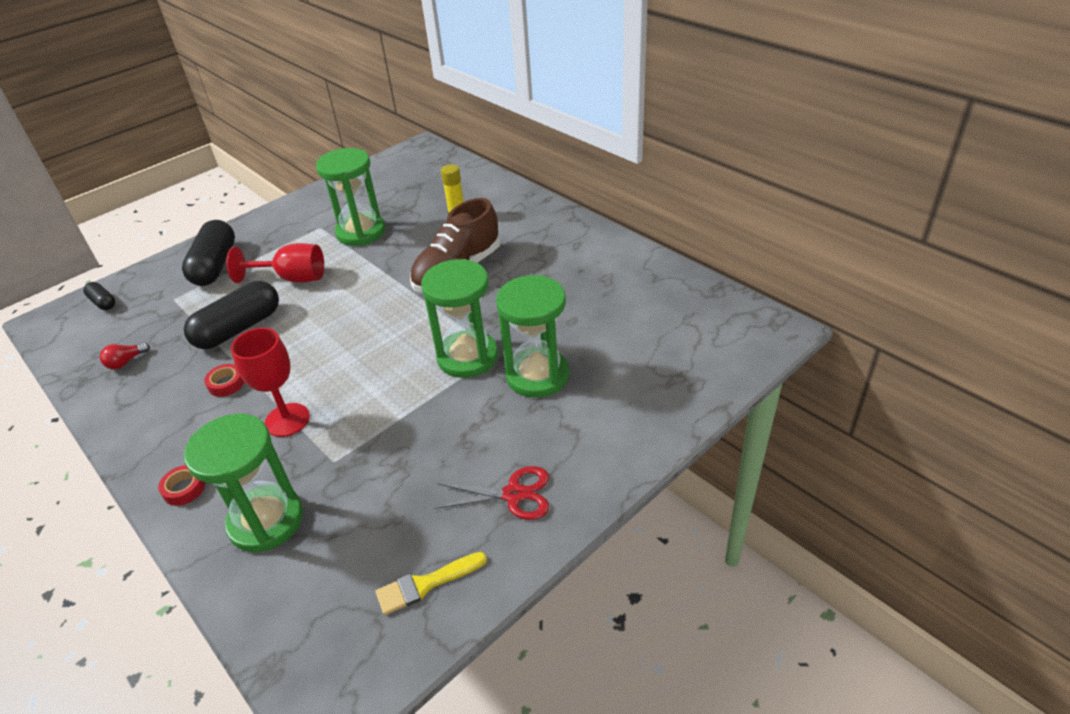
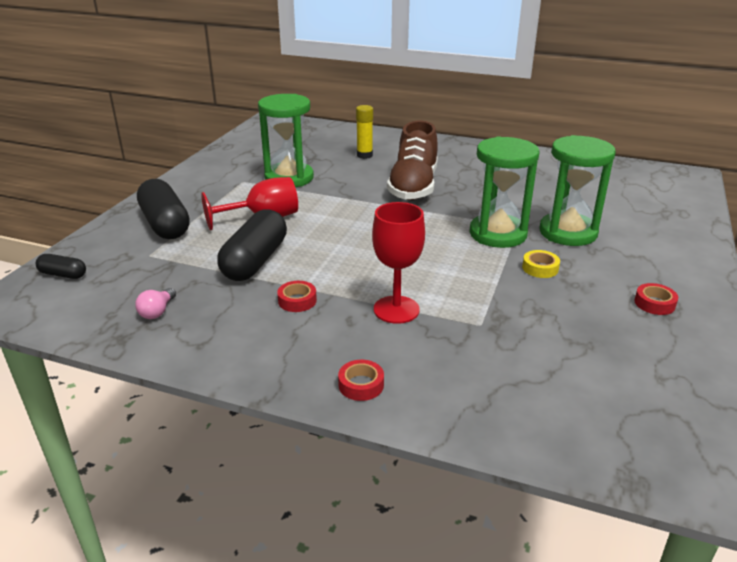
camera: 30 degrees left, 10 degrees down
red light bulb [100,342,150,369] -> pink light bulb [135,288,176,319]
green hourglass [184,414,303,552] -> none
yellow brush [376,552,487,615] -> none
red scissors [435,466,549,520] -> red tape [634,283,678,315]
none -> yellow tape [522,250,560,278]

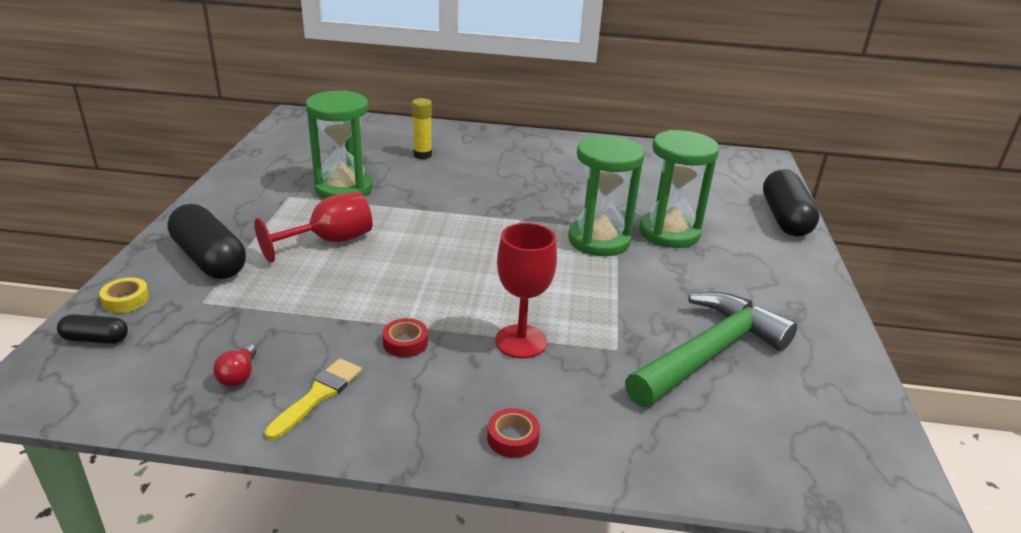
camera: 15 degrees left, 0 degrees up
pink light bulb [135,288,176,319] -> red light bulb [213,344,257,387]
black capsule [217,210,287,281] -> black capsule moved to [763,169,820,236]
brown shoe [387,120,438,200] -> none
yellow tape [522,250,560,278] -> yellow tape moved to [99,277,150,313]
red tape [634,283,678,315] -> none
none -> yellow brush [265,358,362,440]
none -> green hammer [625,292,797,407]

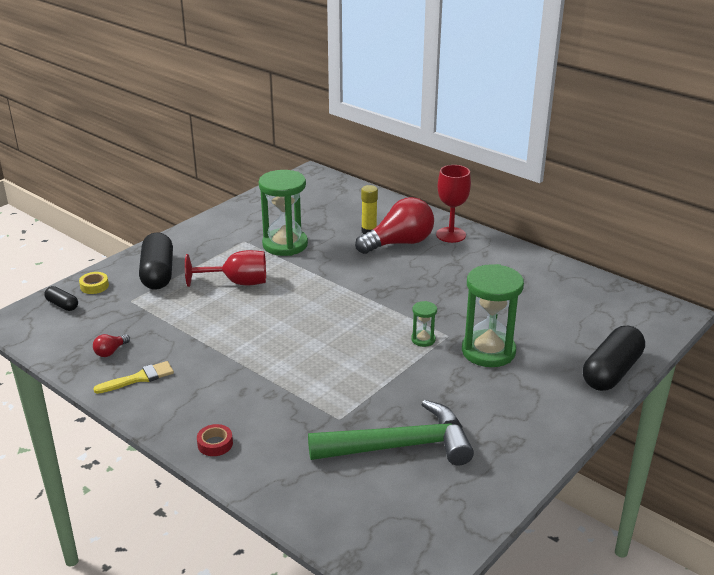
camera: 35 degrees right, 0 degrees up
red tape [382,318,428,357] -> none
red goblet [495,223,557,358] -> red goblet moved to [436,165,471,243]
green hourglass [568,135,645,256] -> green hourglass [411,301,437,347], size x0.46
none -> red light bulb [355,197,434,254]

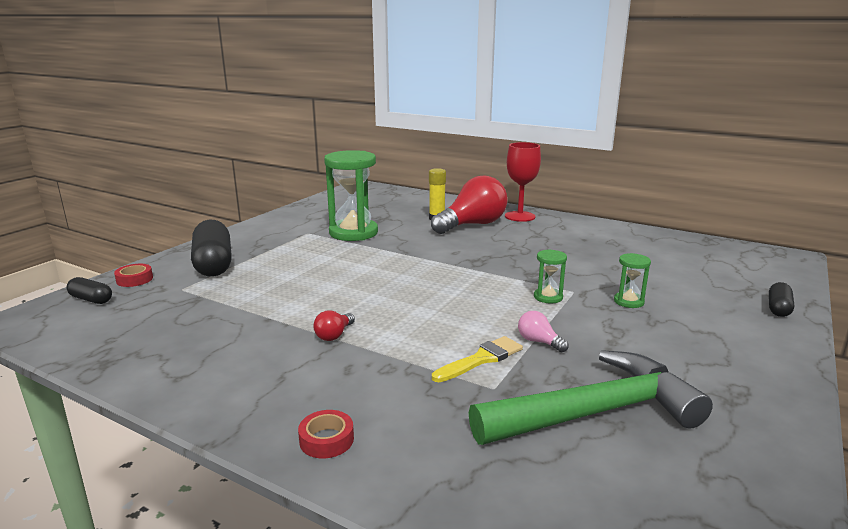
camera: 10 degrees left, 10 degrees down
yellow tape [79,272,109,294] -> red tape [114,264,153,287]
red light bulb [93,334,130,357] -> red light bulb moved to [314,310,355,341]
yellow brush [93,361,174,394] -> yellow brush moved to [432,336,523,382]
red goblet [185,250,266,287] -> none
green hourglass [462,264,524,367] -> green hourglass [614,253,651,308], size x0.46
black capsule [583,326,645,391] -> black capsule [769,282,794,317], size x0.49
none -> pink light bulb [518,311,569,352]

